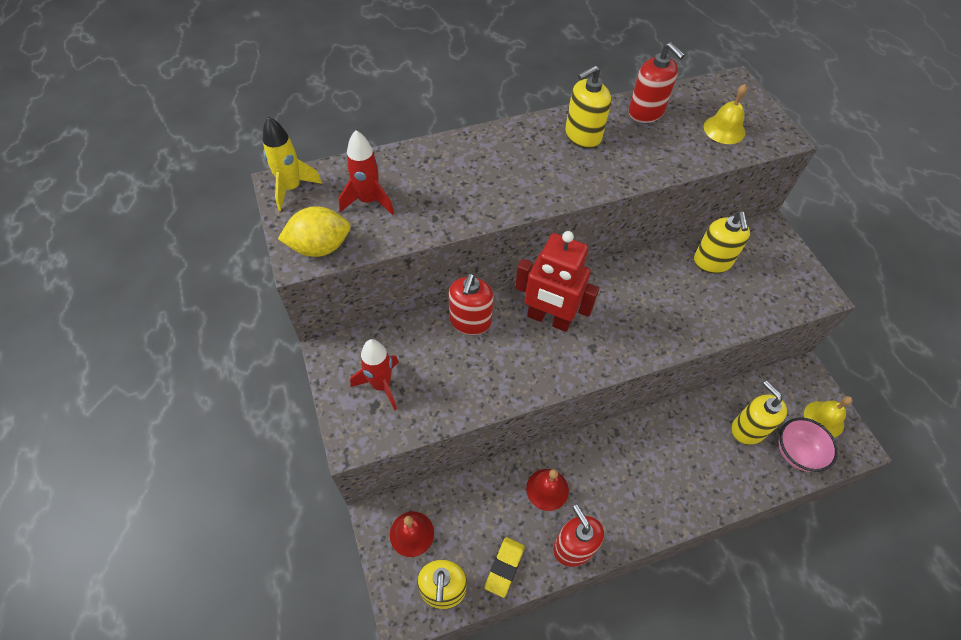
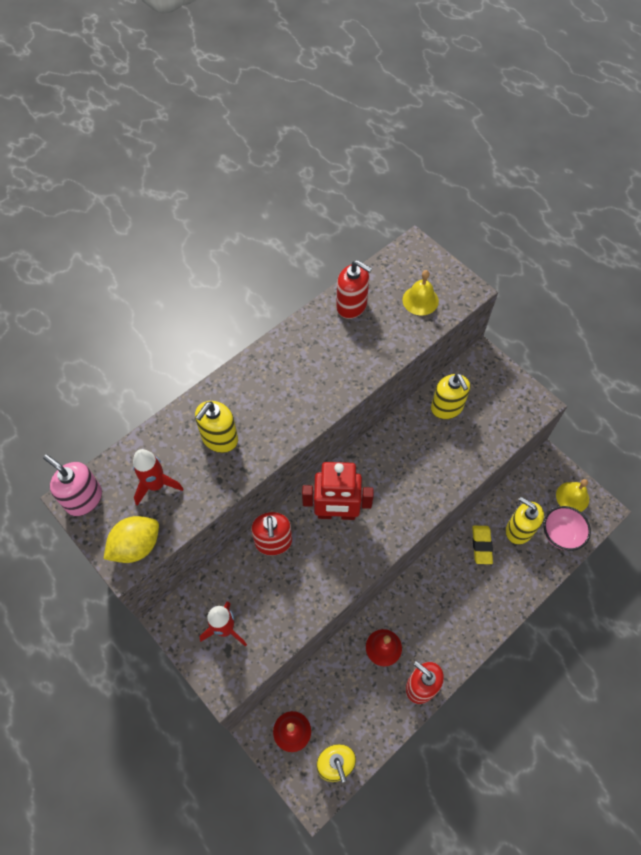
camera: 20 degrees left, 5 degrees up
yellow rocket [263,116,322,211] -> pink soap dispenser [43,454,102,516]
yellow eraser [484,537,525,598] -> yellow eraser moved to [472,526,493,564]
yellow soap dispenser [565,65,611,149] -> yellow soap dispenser moved to [195,401,238,453]

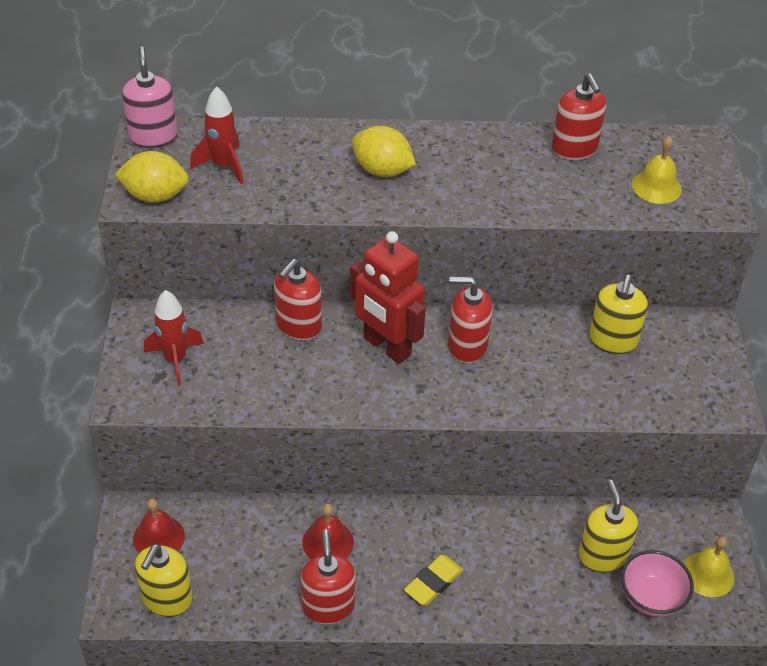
camera: 40 degrees right, 15 degrees down
yellow soap dispenser [195,401,238,453] -> none
yellow eraser [472,526,493,564] -> yellow eraser moved to [404,555,463,605]
none -> yellow lemon [352,126,416,177]
none -> red soap dispenser [448,277,493,363]

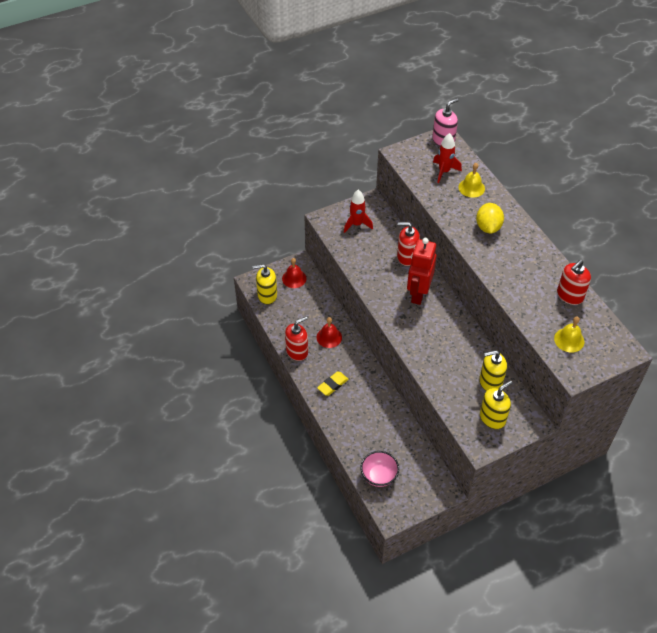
camera: 65 degrees right, 5 degrees up
yellow lemon [114,151,189,203] -> none
yellow eraser [404,555,463,605] -> yellow eraser turned 60 degrees counterclockwise [317,371,349,396]
red soap dispenser [448,277,493,363] -> none
yellow soap dispenser [578,480,638,573] -> yellow soap dispenser moved to [480,380,512,429]
yellow bell [684,536,734,597] -> yellow bell moved to [459,163,485,198]

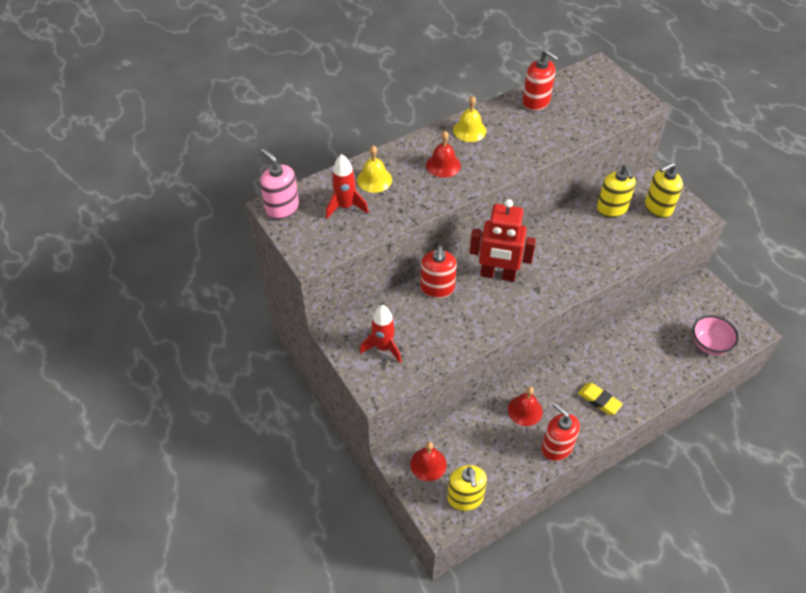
camera: 95 degrees left, 0 degrees up
yellow lemon [476,203,504,234] -> red bell [426,131,461,178]
yellow soap dispenser [480,380,512,429] -> yellow soap dispenser turned 75 degrees counterclockwise [645,162,683,218]
yellow bell [554,316,584,353] -> yellow bell moved to [453,96,486,142]

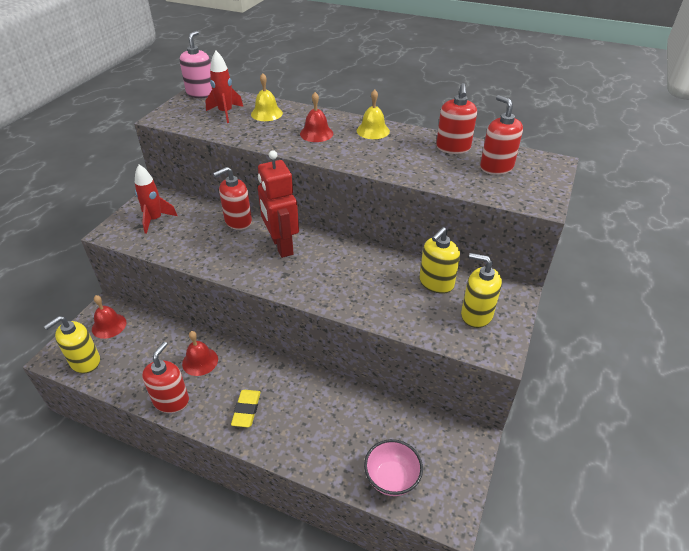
camera: 55 degrees right, 10 degrees down
none -> red soap dispenser [480,95,523,175]

